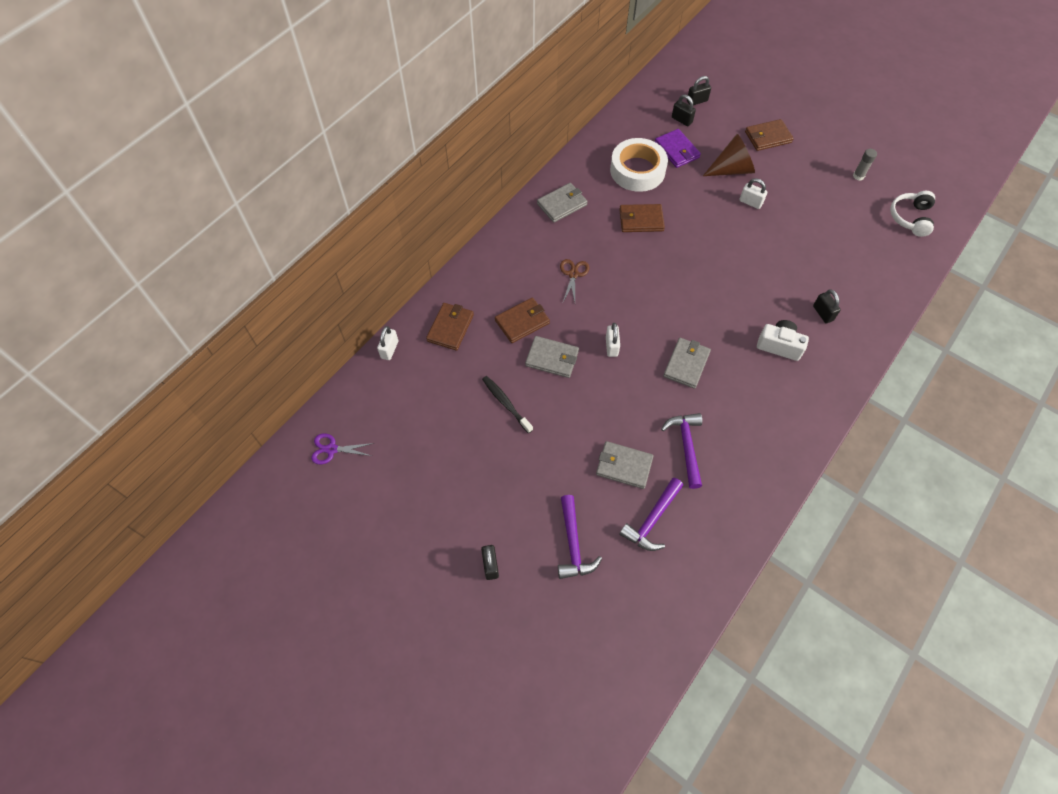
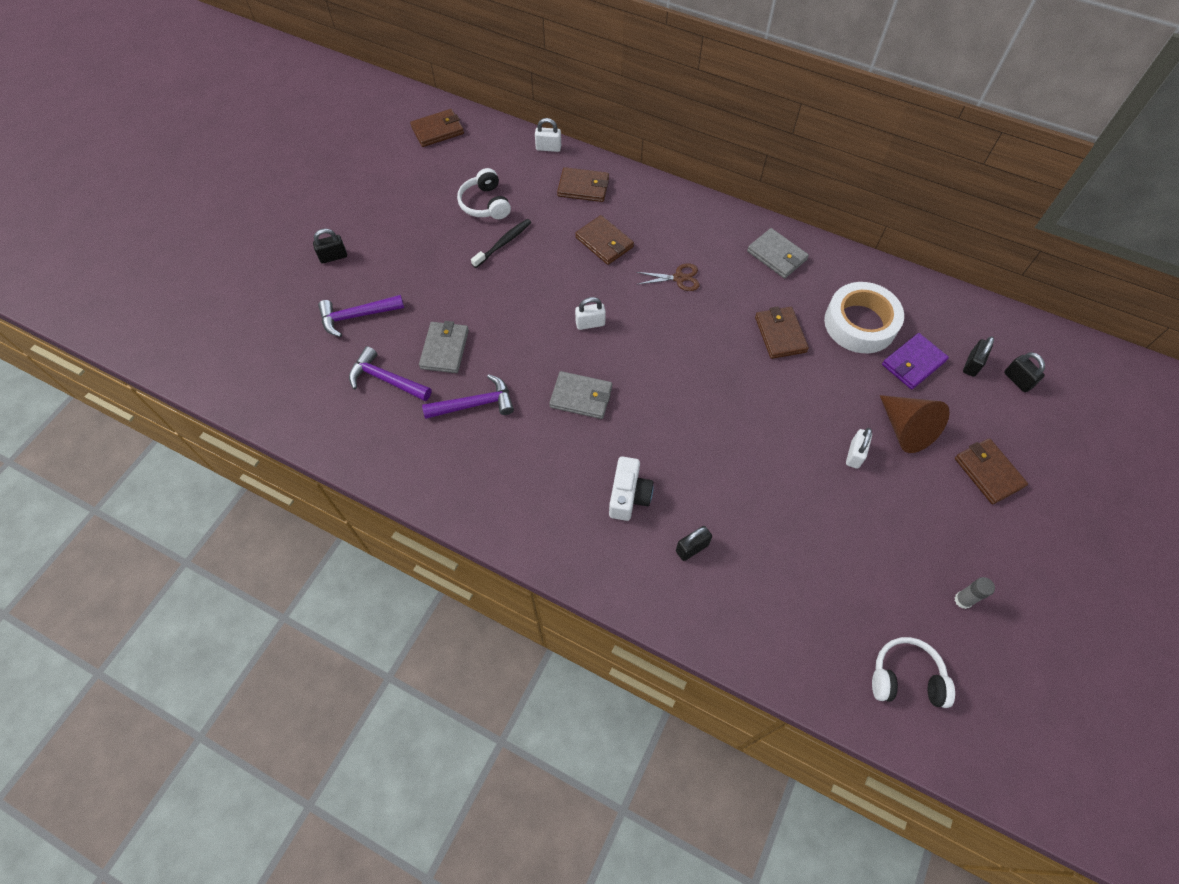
camera: 80 degrees right, 0 degrees up
purple scissors [311,433,374,464] -> brown wallet [410,109,464,147]
grey wallet [525,336,579,378] -> none
none -> white headphones [457,168,511,219]

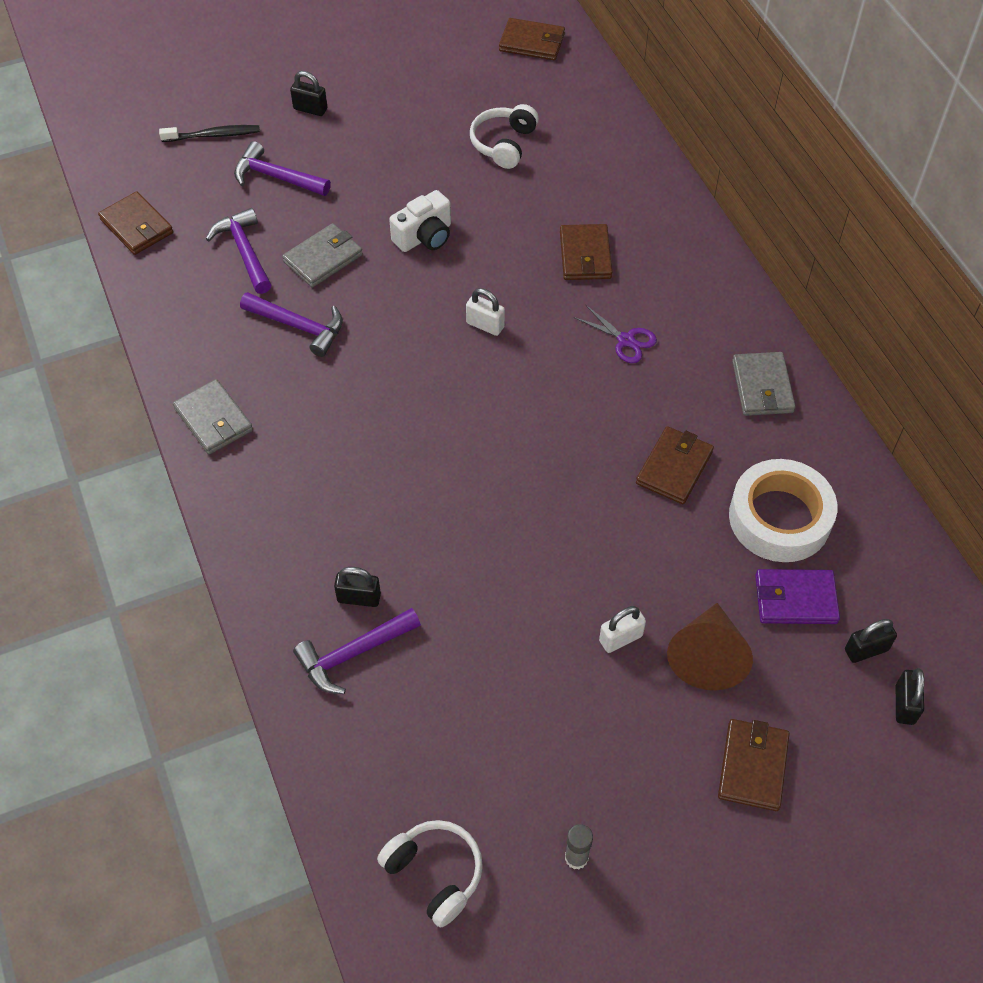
camera: 40 degrees right, 5 degrees down
black toothbrush [471,219,531,268] -> black toothbrush moved to [159,125,260,142]
white padlock [535,118,561,152] -> none
grey wallet [549,371,612,419] -> grey wallet moved to [173,379,253,455]
brown wallet [557,167,609,202] -> brown wallet moved to [98,191,173,255]
white camera [609,456,654,521] -> white camera moved to [389,190,451,252]
brown scissors [636,263,700,291] -> purple scissors [574,305,657,363]
none -> purple hammer [293,608,421,694]

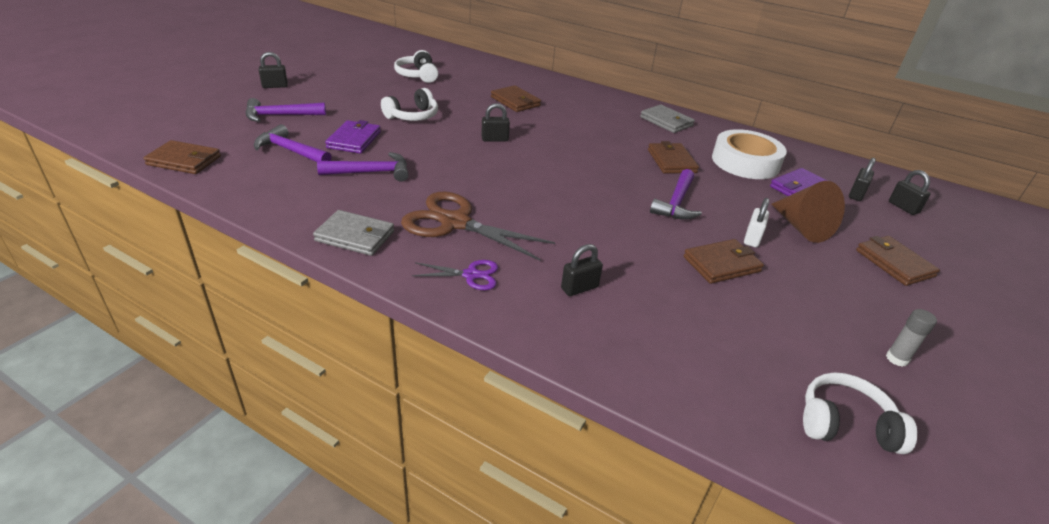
camera: 40 degrees left, 20 degrees down
black toothbrush [159,125,260,142] -> none
grey wallet [282,223,363,288] -> purple wallet [325,120,381,154]
purple hammer [293,608,421,694] -> purple hammer moved to [650,169,702,220]
white camera [389,190,451,252] -> white headphones [381,88,438,121]
white padlock [466,288,505,336] -> black padlock [481,103,510,141]
brown wallet [499,18,565,60] -> brown wallet moved to [683,239,764,284]
purple scissors [574,305,657,363] -> purple scissors moved to [411,260,498,290]
none -> brown scissors [401,192,555,261]

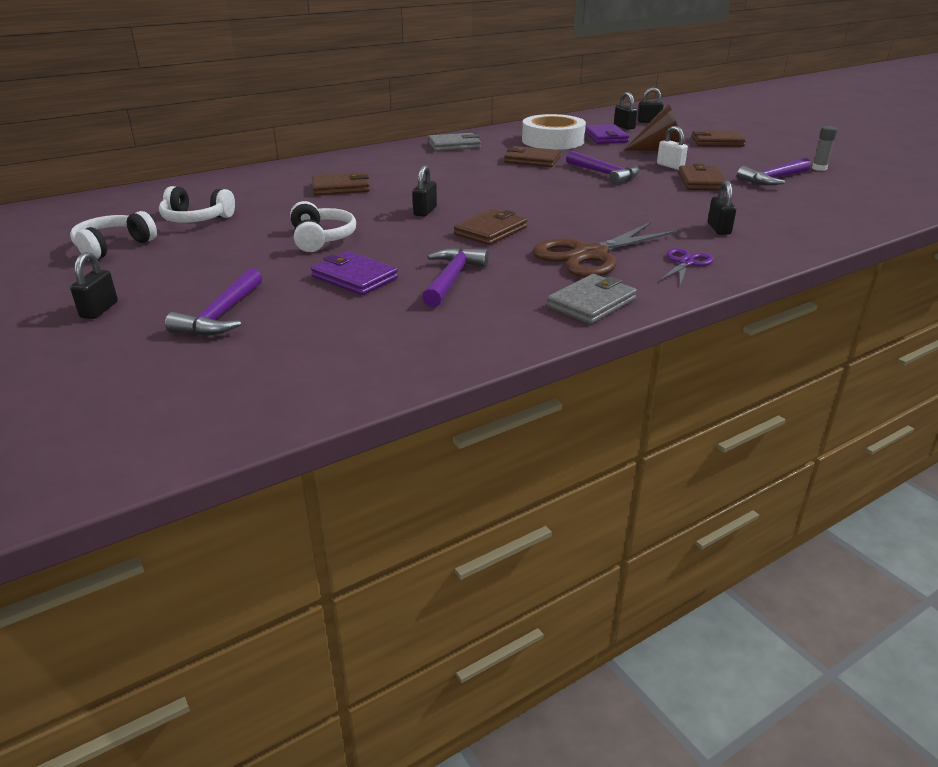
camera: 60 degrees left, 5 degrees down
brown wallet [144,140,221,174] -> brown wallet moved to [454,209,527,245]
purple hammer [254,124,331,162] -> purple hammer moved to [737,158,811,185]
white headphones [803,372,917,454] -> white headphones moved to [70,211,157,260]

